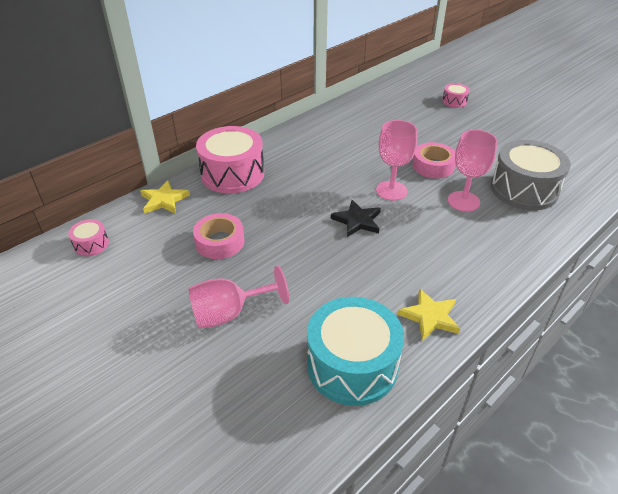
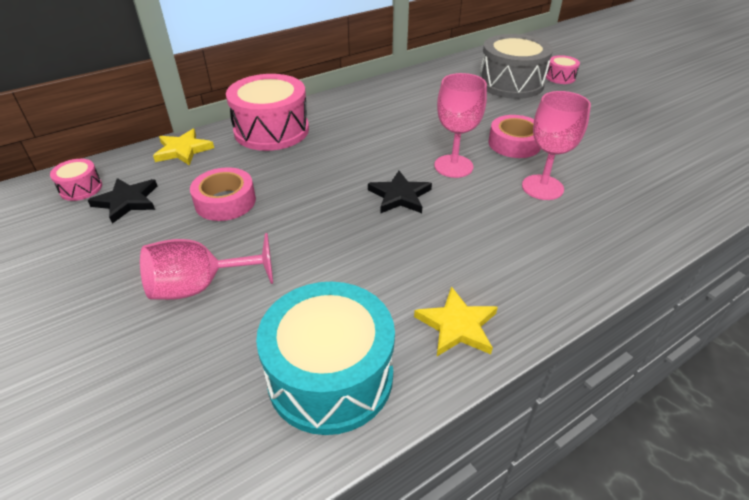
camera: 10 degrees right, 0 degrees up
grey drum [491,140,571,210] -> grey drum moved to [479,34,553,99]
none -> black star [88,178,157,224]

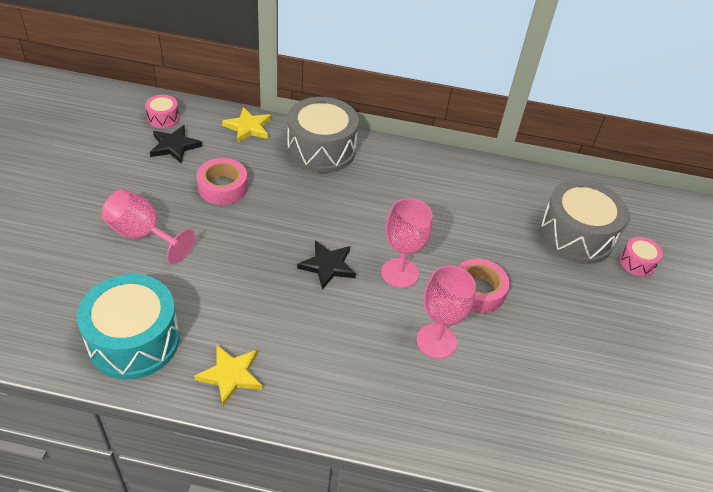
camera: 40 degrees right, 5 degrees up
pink drum [226,74,309,151] -> grey drum [287,97,359,173]

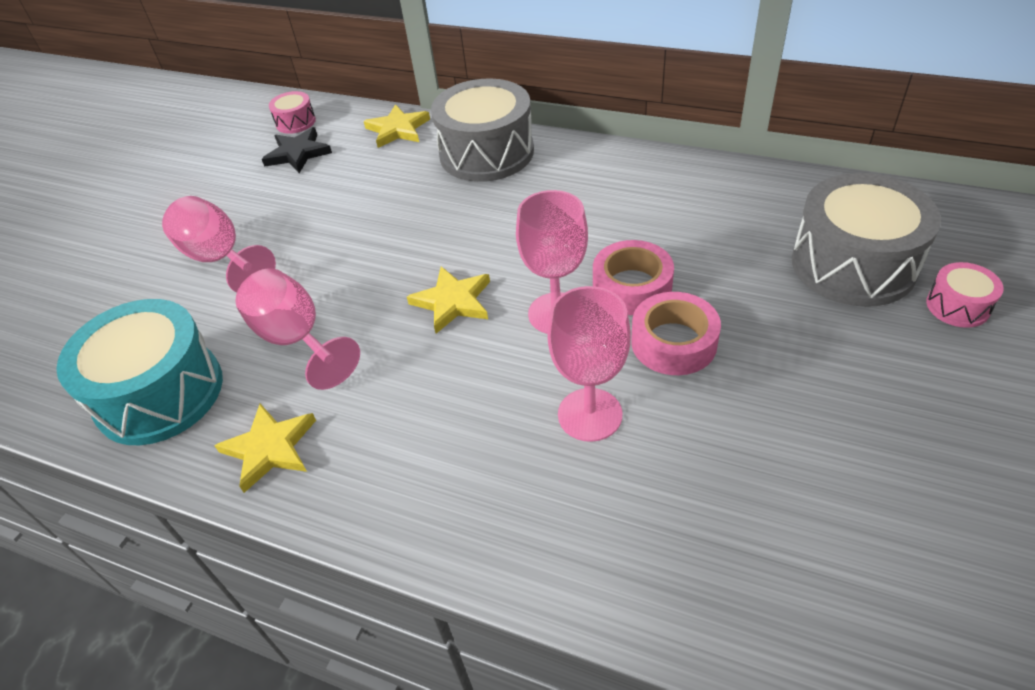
camera: 20 degrees right, 0 degrees up
pink tape [196,158,248,205] -> pink tape moved to [593,240,674,315]
black star [297,241,356,290] -> yellow star [407,266,490,334]
none -> pink goblet [235,268,360,390]

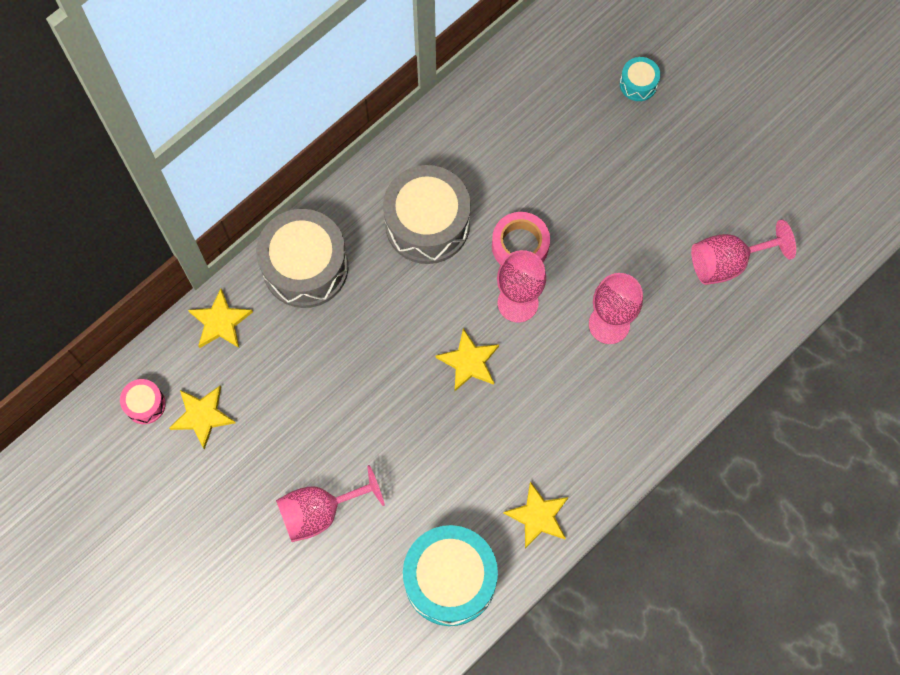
camera: 70 degrees left, 25 degrees up
pink goblet [235,268,360,390] -> pink goblet moved to [691,219,796,285]
black star [262,127,332,173] -> yellow star [169,386,235,450]
pink tape [631,292,721,375] -> none
grey drum [792,173,941,307] -> grey drum moved to [383,165,471,264]
pink drum [926,262,1004,328] -> turquoise drum [620,57,660,101]

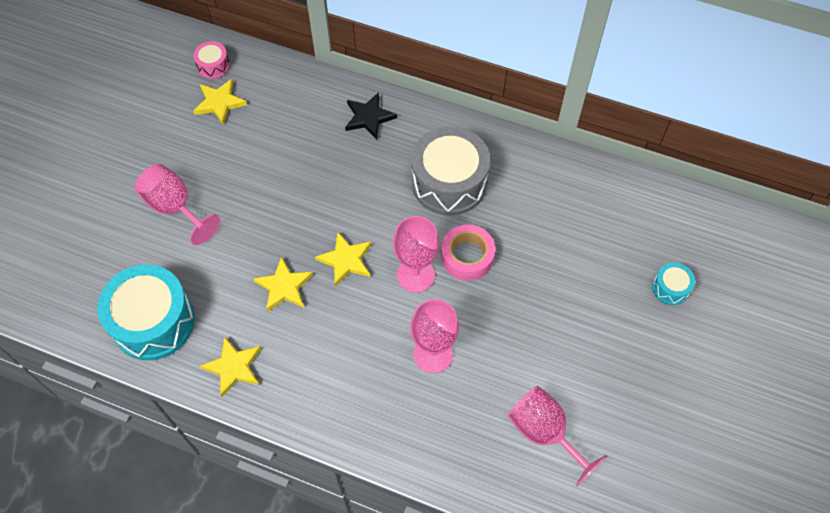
camera: 65 degrees right, 10 degrees down
yellow star [188,289,253,348] -> yellow star moved to [253,256,313,312]
grey drum [256,209,348,308] -> black star [345,92,397,140]

